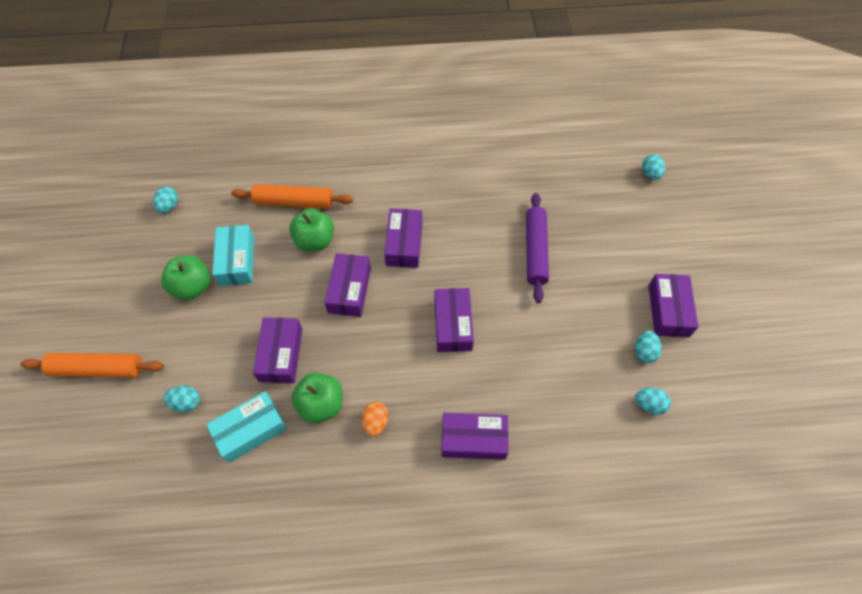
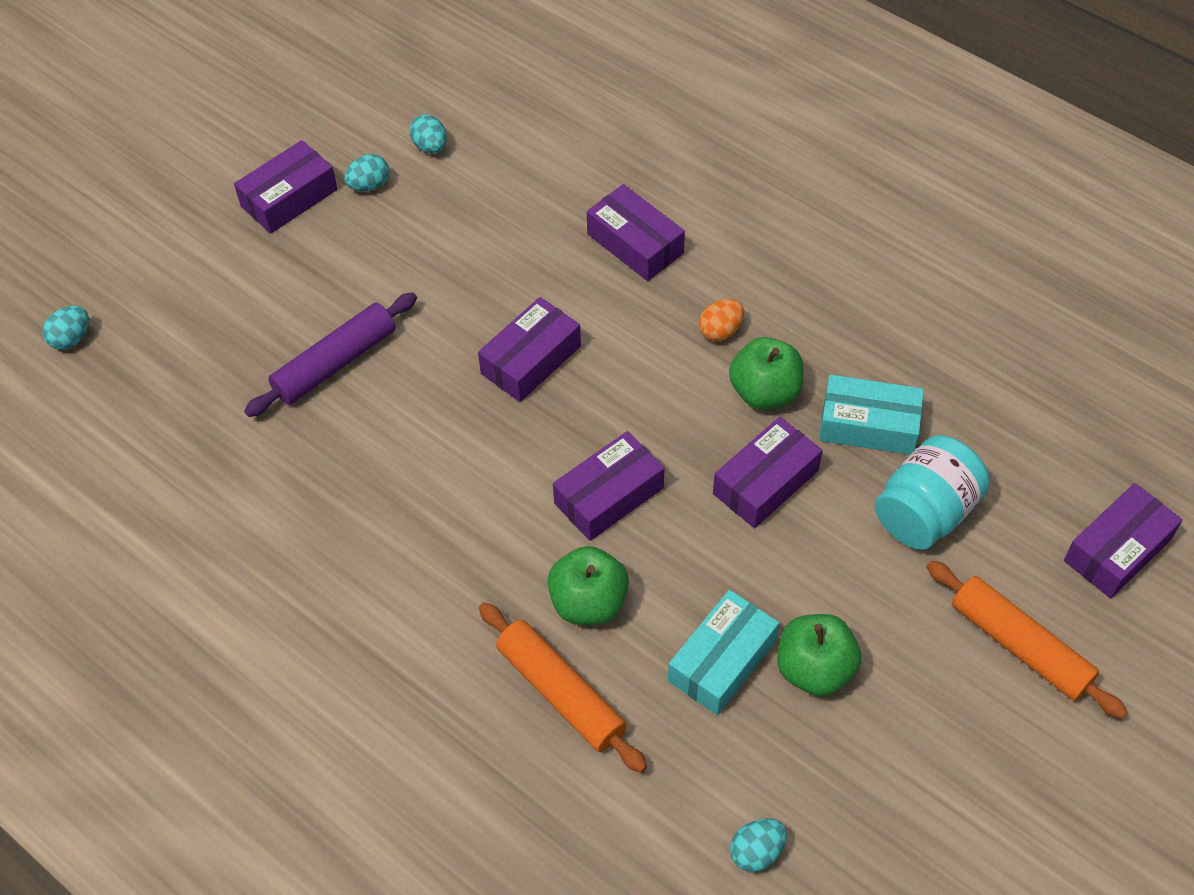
camera: 135 degrees left, 5 degrees down
turquoise egg [163,386,200,412] -> turquoise jar [875,435,990,550]
purple box [384,209,422,268] -> purple box moved to [1064,483,1183,598]

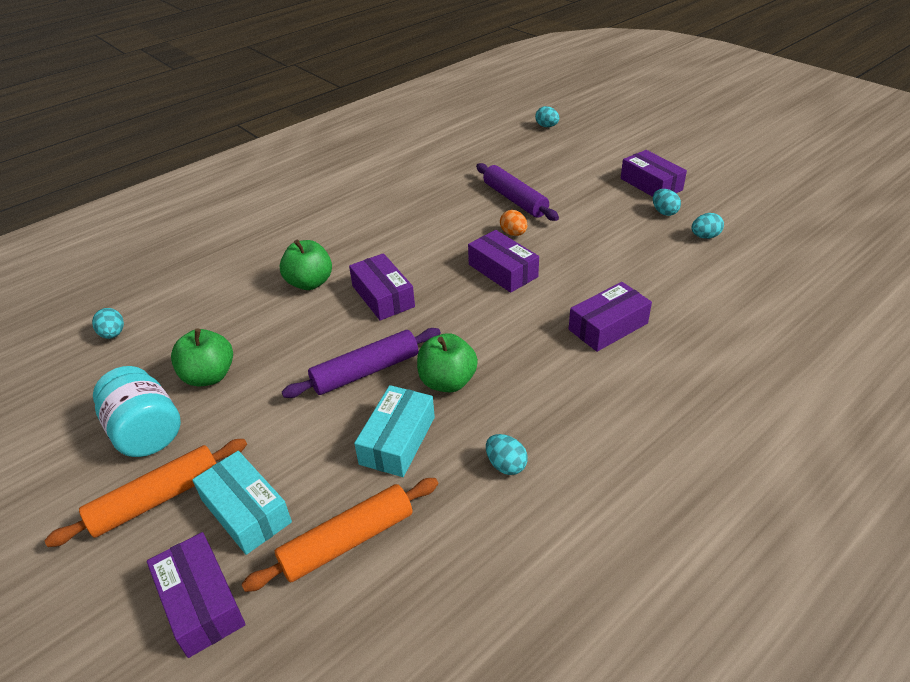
camera: 100 degrees right, 15 degrees down
orange rolling pin [479,602,647,773] -> orange rolling pin moved to [241,478,438,592]
turquoise box [668,590,779,715] -> turquoise box moved to [192,451,292,555]
orange egg [699,299,744,341] -> orange egg moved to [500,210,527,236]
purple box [713,417,823,528] -> purple rolling pin [282,328,441,398]
turquoise jar [875,435,990,550] -> turquoise jar moved to [93,366,181,457]
none -> turquoise egg [486,434,528,475]

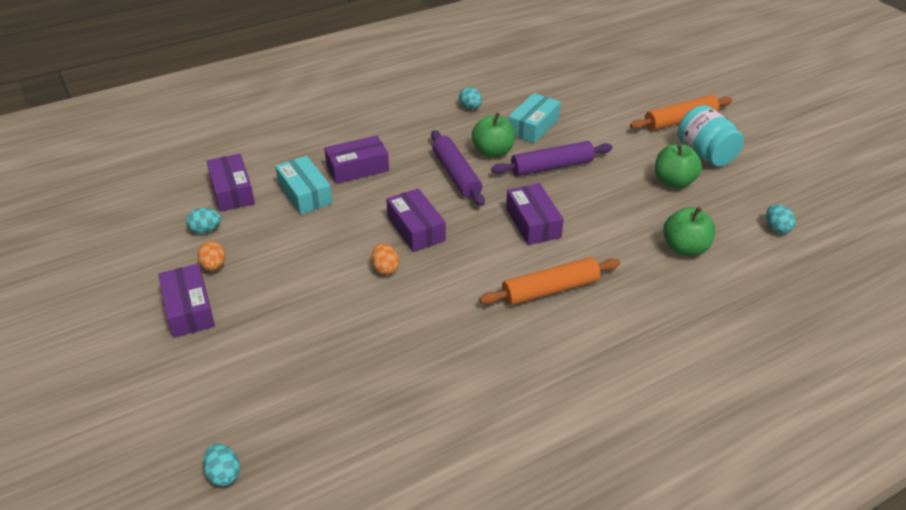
camera: 170 degrees left, 0 degrees up
purple box [147,532,246,658] -> purple box moved to [206,154,255,212]
turquoise box [192,451,292,555] -> turquoise box moved to [275,156,333,215]
orange rolling pin [241,478,438,592] -> orange rolling pin moved to [479,257,620,306]
green apple [280,239,332,290] -> green apple moved to [663,207,715,256]
purple rolling pin [476,163,559,221] -> purple rolling pin moved to [431,130,485,206]
turquoise egg [653,189,681,216] -> orange egg [198,241,225,271]

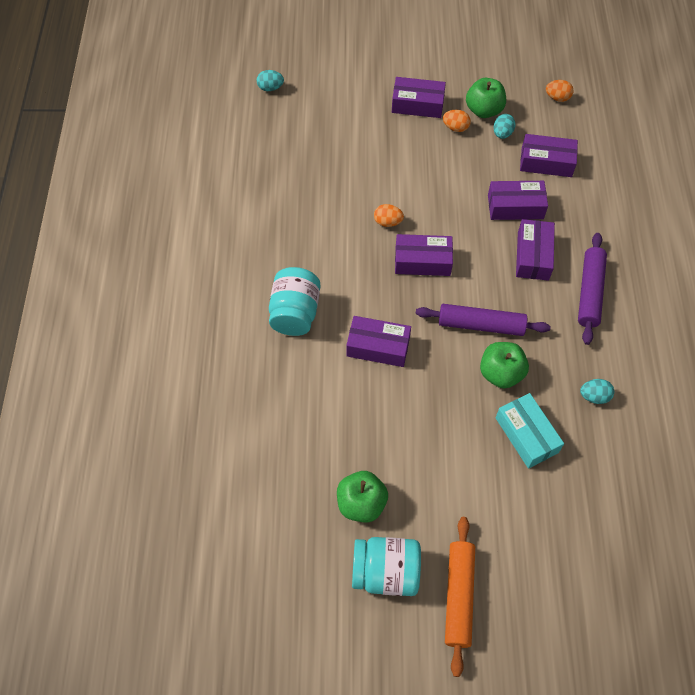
camera: 120 degrees right, 20 degrees up
turquoise box [275,156,333,215] -> purple box [488,181,548,220]
orange rolling pin [479,257,620,306] -> turquoise jar [269,267,320,336]
purple rolling pin [491,141,613,176] -> purple rolling pin moved to [578,233,607,345]
green apple [663,207,715,256] -> green apple moved to [466,78,506,118]
turquoise egg [766,204,796,234] -> none
none -> orange egg [546,80,574,102]

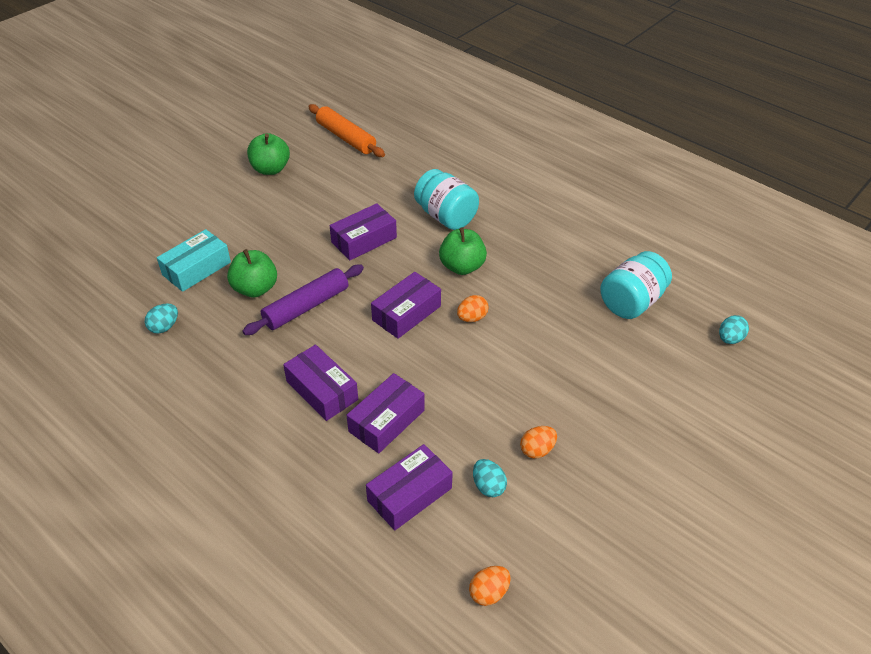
camera: 130 degrees right, 15 degrees down
turquoise jar [352,537,421,596] -> turquoise jar moved to [600,251,672,319]
purple box [392,77,446,118] -> none
orange rolling pin [445,517,475,677] -> orange rolling pin moved to [308,104,385,157]
green apple [466,78,506,118] -> green apple moved to [439,227,487,275]
turquoise box [496,393,564,469] -> turquoise box turned 60 degrees counterclockwise [157,229,231,292]
purple rolling pin [578,233,607,345] -> none

